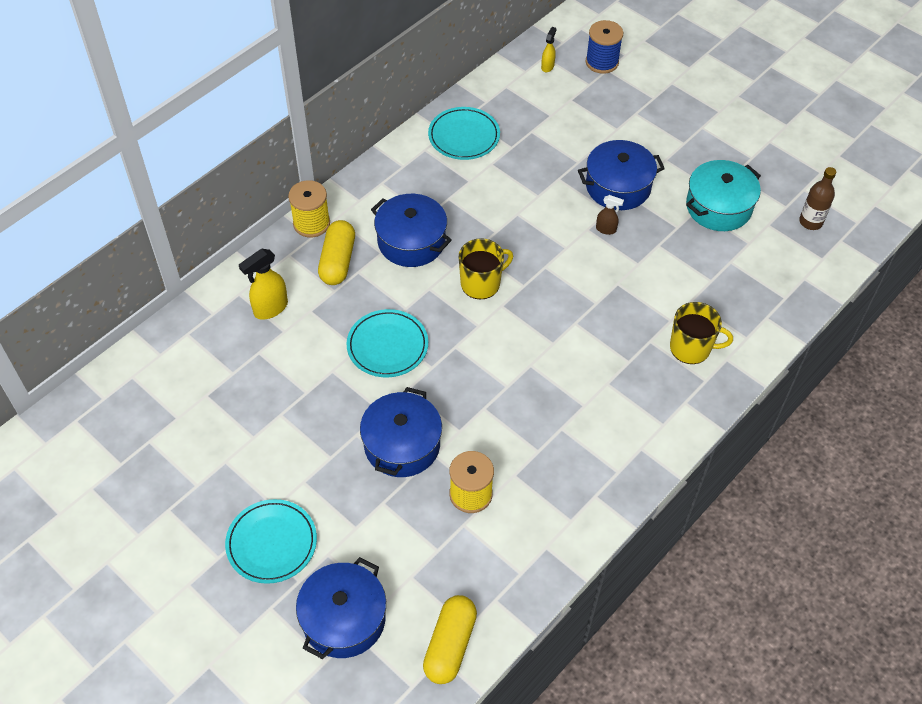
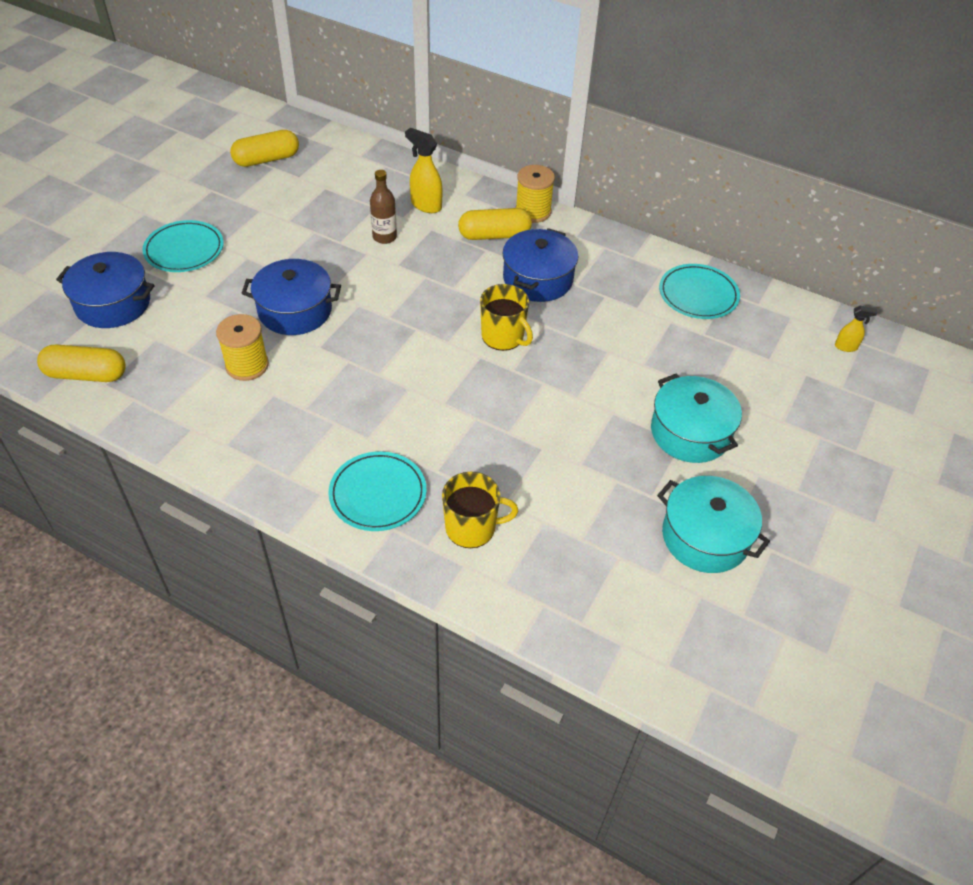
camera: 75 degrees right, 5 degrees down
turquoise plate [347,309,428,377] -> turquoise plate moved to [329,451,426,531]
blue pot [578,140,665,210] -> turquoise pot [651,373,742,463]
blue spool [586,20,623,74] -> none
brown spray bottle [596,195,624,235] -> none
yellow mug [670,302,733,364] -> yellow mug turned 90 degrees counterclockwise [442,472,518,548]
brown bottle [799,167,836,230] -> brown bottle moved to [370,170,397,244]
none -> yellow capsule [230,130,299,167]

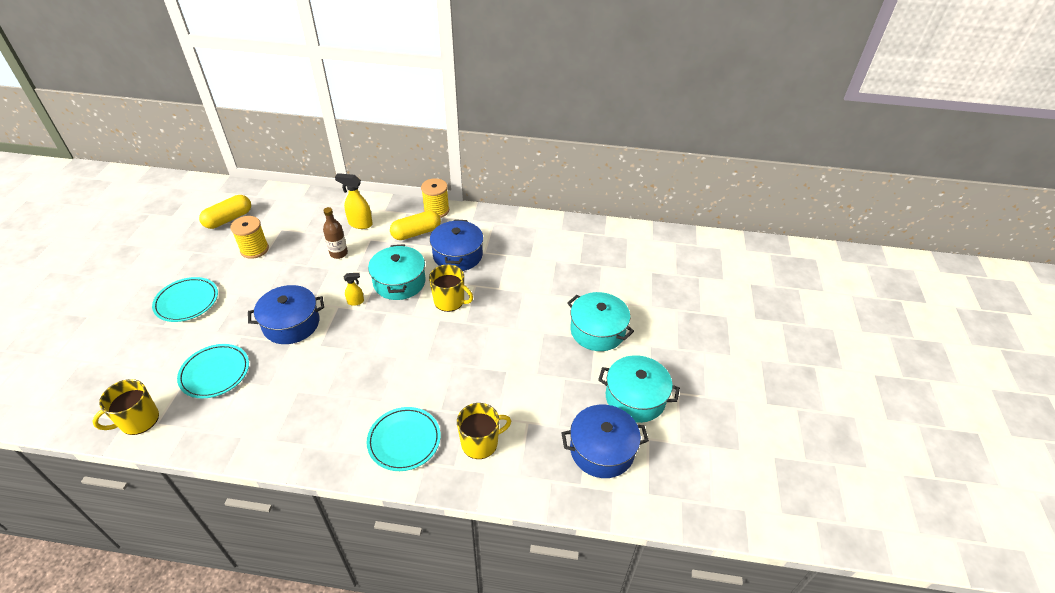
camera: 20 degrees left, 5 degrees down
yellow capsule [37,345,126,382] -> yellow mug [92,379,159,435]
blue pot [56,252,155,328] -> blue pot moved to [561,405,649,478]
yellow spool [216,314,269,381] -> yellow spool moved to [231,216,269,259]
turquoise plate [659,264,740,319] -> turquoise plate moved to [177,344,249,399]
yellow spray bottle [835,306,878,352] -> yellow spray bottle moved to [344,273,364,306]
none -> turquoise pot [368,244,426,300]

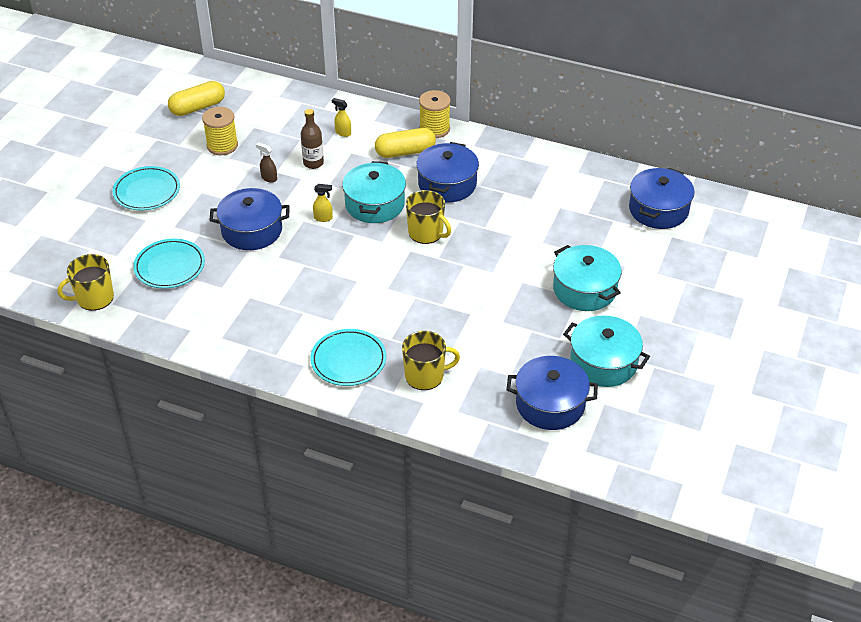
camera: 15 degrees right, 0 degrees up
yellow spray bottle [335,173,373,229] -> yellow spray bottle [332,98,351,137], size x0.58
none -> brown spray bottle [256,142,277,183]
none -> blue pot [629,168,694,229]

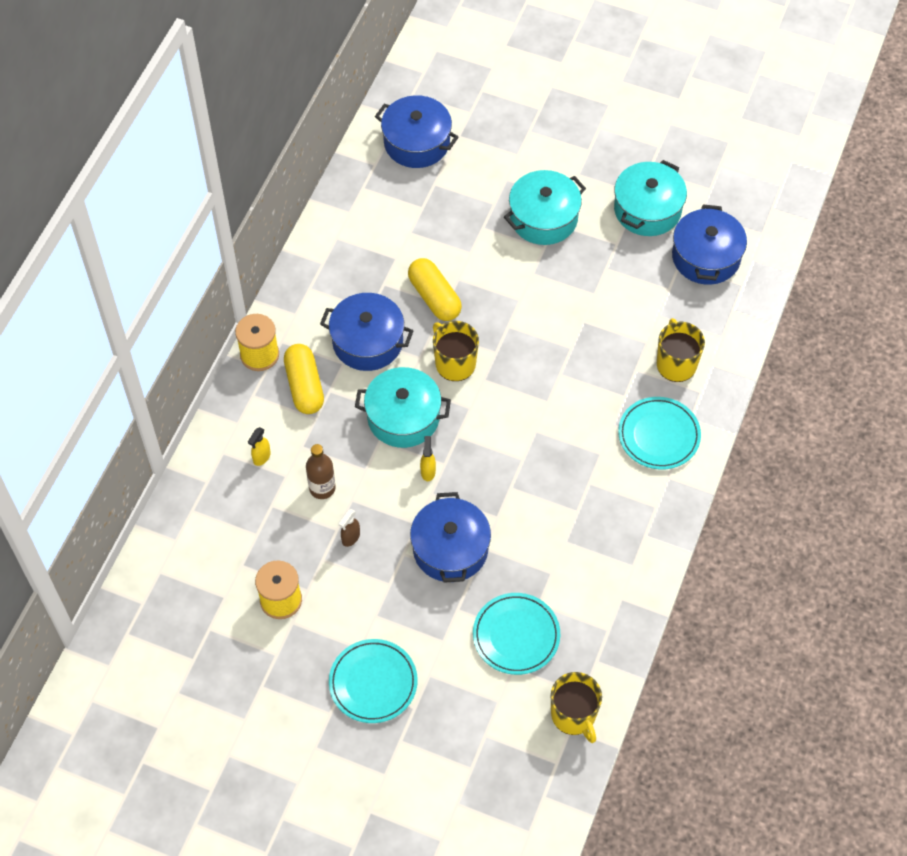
camera: 90 degrees left, 15 degrees up
yellow capsule [168,81,225,116] -> yellow capsule moved to [408,258,462,321]
yellow mug [406,190,451,244] -> yellow mug turned 75 degrees counterclockwise [433,321,479,381]

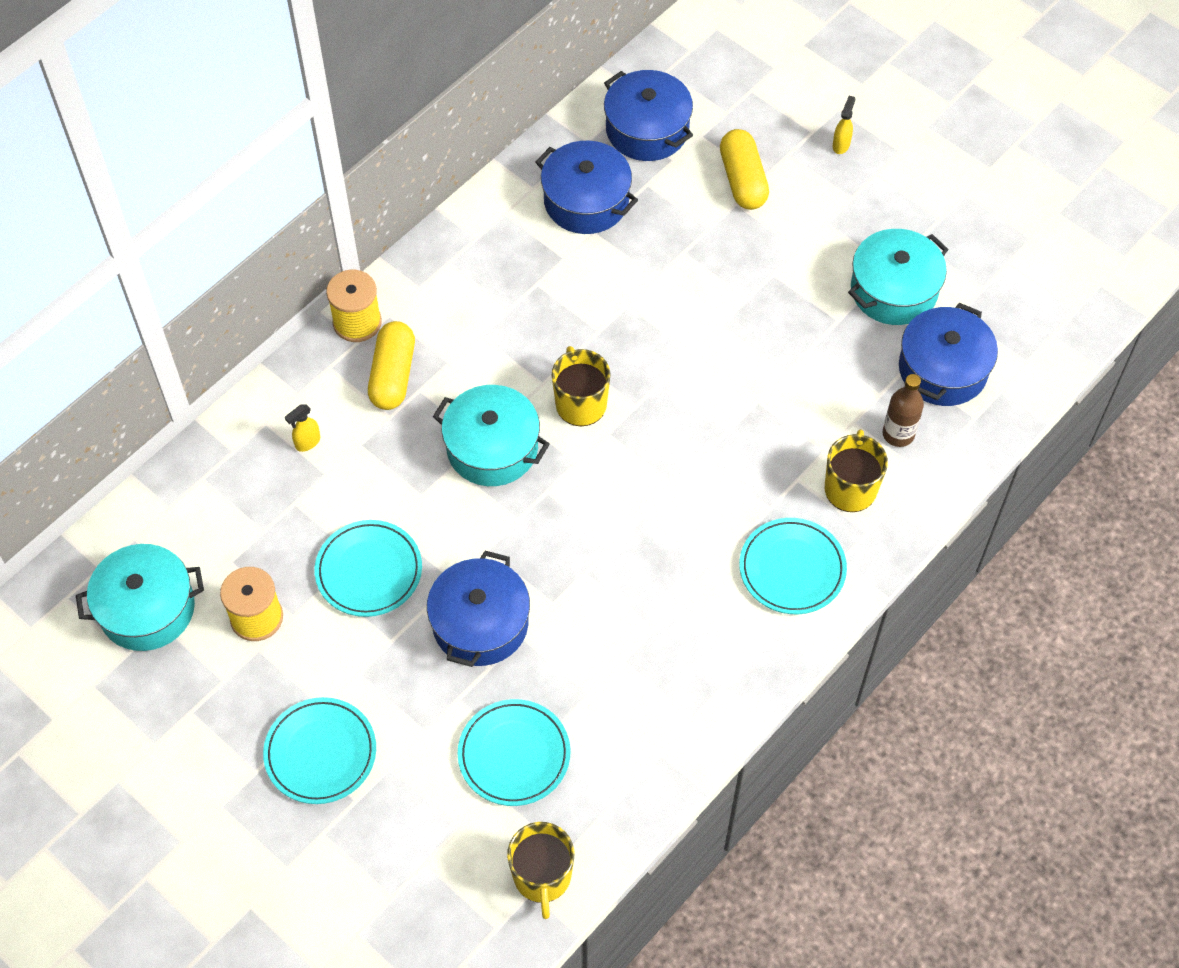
camera: 20 degrees right, 0 degrees up
brown bottle [306,444,336,499] -> brown bottle moved to [883,374,924,447]
blue pot [320,293,413,371] -> blue pot moved to [535,141,638,234]
brown spray bottle [338,509,360,547] -> turquoise plate [315,520,422,617]
yellow capsule [408,258,462,321] -> yellow capsule moved to [720,129,769,210]
yellow spray bottle [420,436,436,481] -> yellow spray bottle moved to [833,96,855,154]
turquoise pot [504,170,586,245] -> turquoise pot moved to [76,544,204,651]

